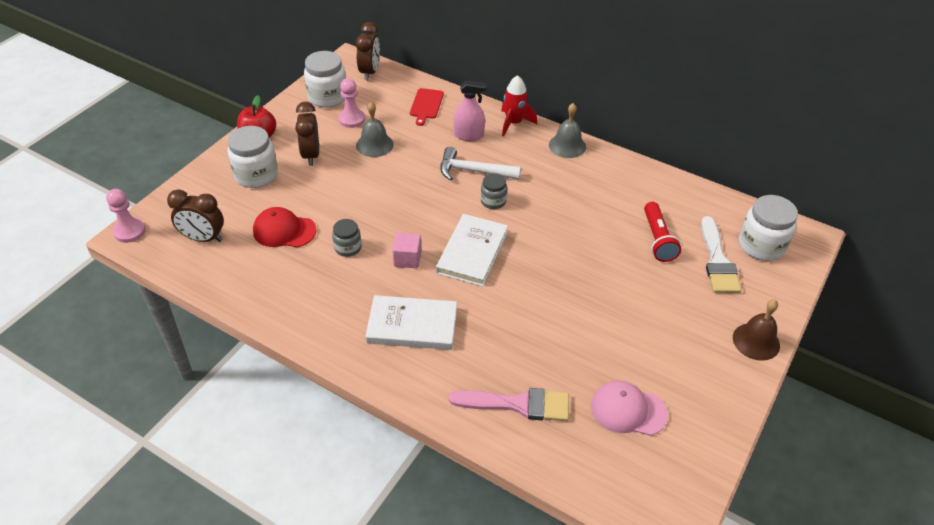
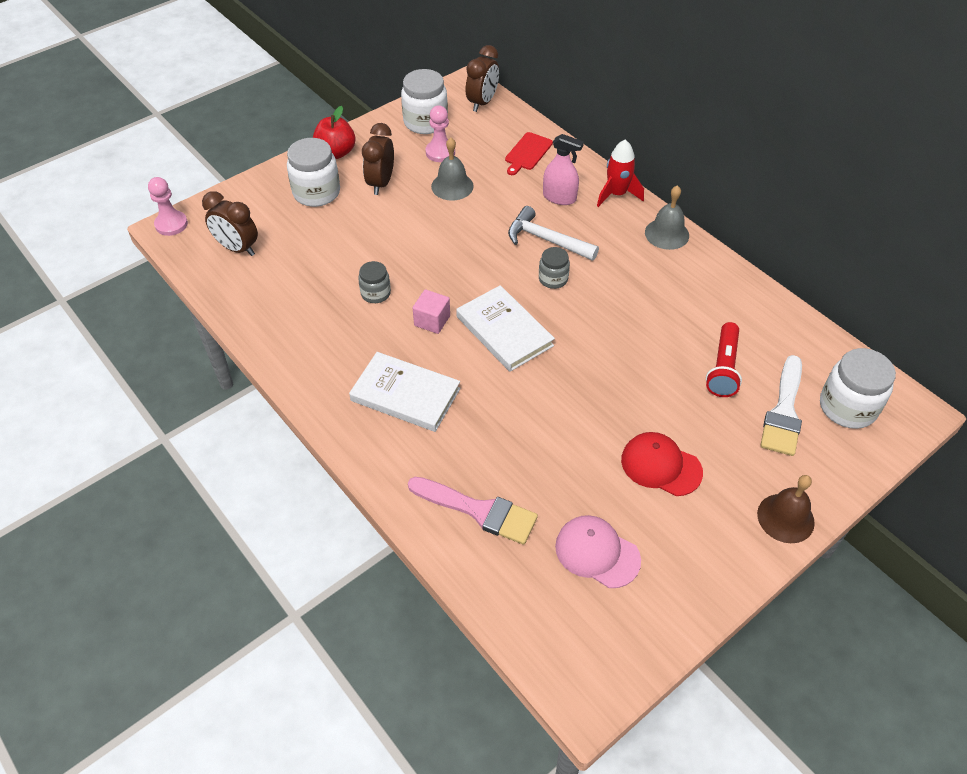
camera: 20 degrees right, 5 degrees up
red cap [253,207,317,248] -> red cap moved to [621,432,703,496]
white book [436,214,508,287] -> white book turned 75 degrees counterclockwise [456,285,555,372]

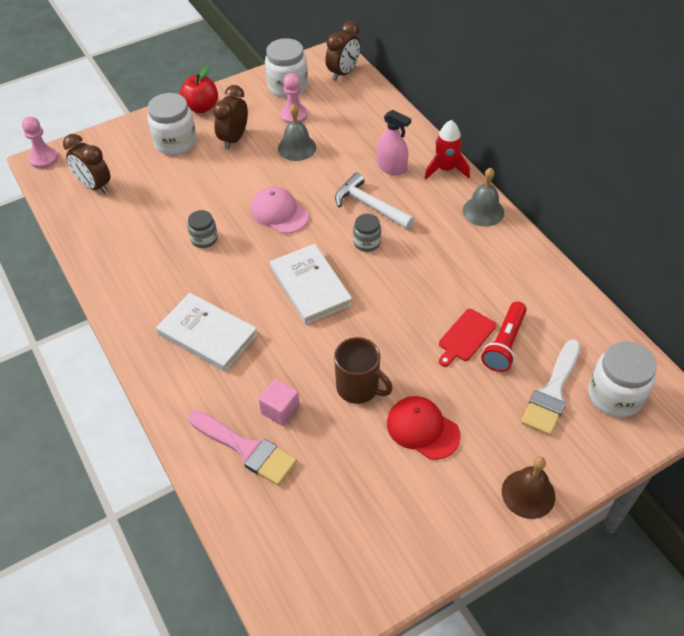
camera: 10 degrees right, 0 degrees up
pink cube [413,289,450,334] -> pink cube moved to [258,379,300,426]
red cutting board [505,132,553,175] -> red cutting board moved to [439,309,496,367]
pink cap [555,515,641,588] -> pink cap moved to [251,186,309,234]
none -> brown mug [334,337,393,404]

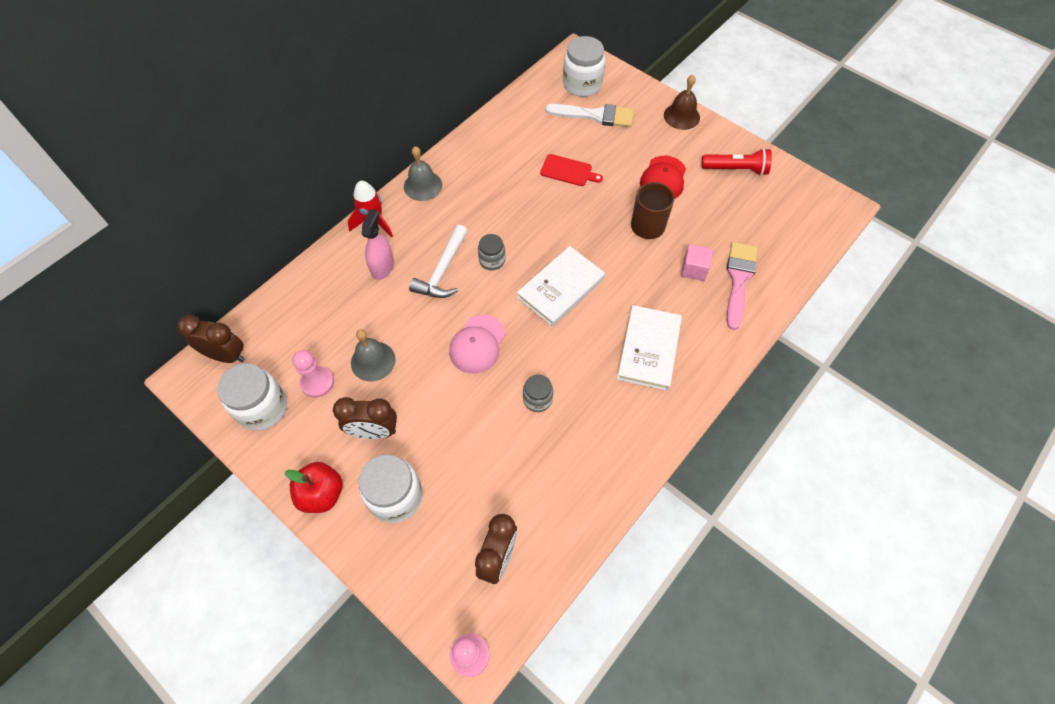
camera: 110 degrees left, 10 degrees up
red flashlight [481,301,527,372] -> red flashlight moved to [702,148,772,176]

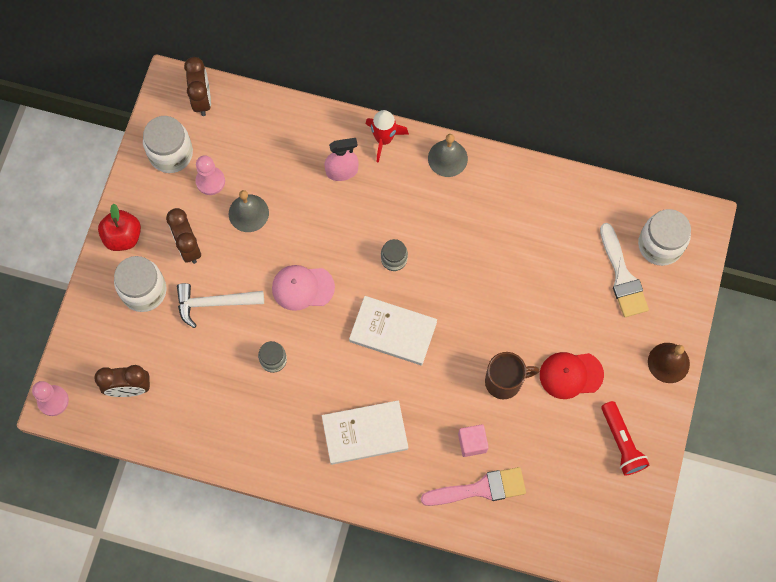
camera: 65 degrees right, 10 degrees up
white hammer [409,225,468,298] -> white hammer moved to [177,283,264,328]
red cutting board [540,154,603,186] -> none

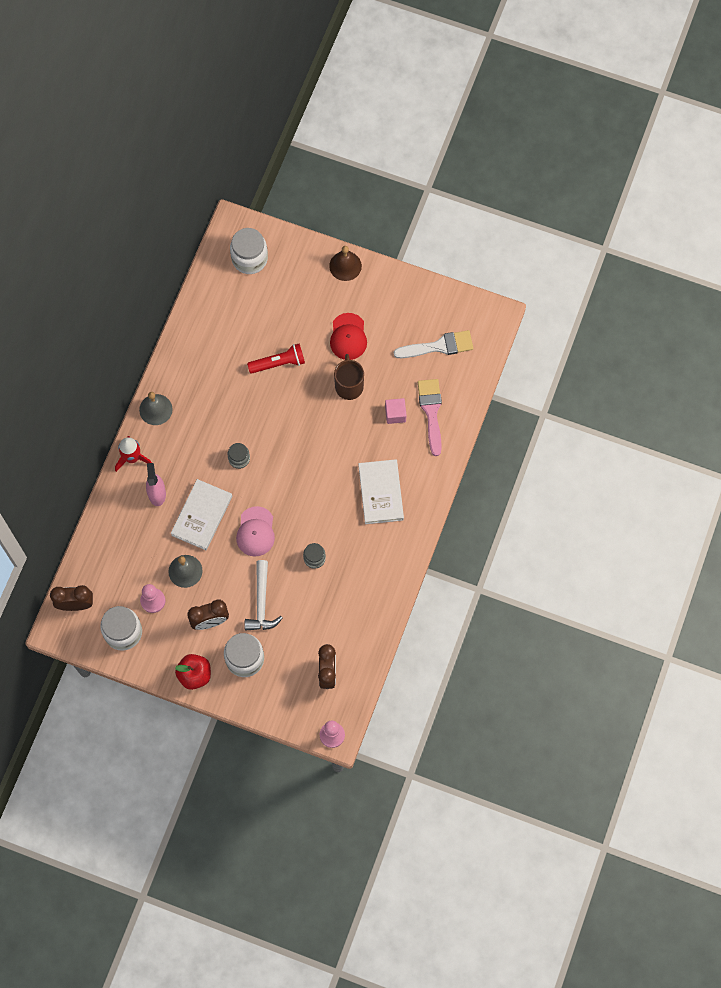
camera: 85 degrees left, 0 degrees up
white book [349,296,437,365] -> white book moved to [171,479,232,550]
white brush [600,223,649,317] -> white brush moved to [394,330,473,358]
red flashlight [601,401,650,476] -> red flashlight moved to [247,344,305,374]

